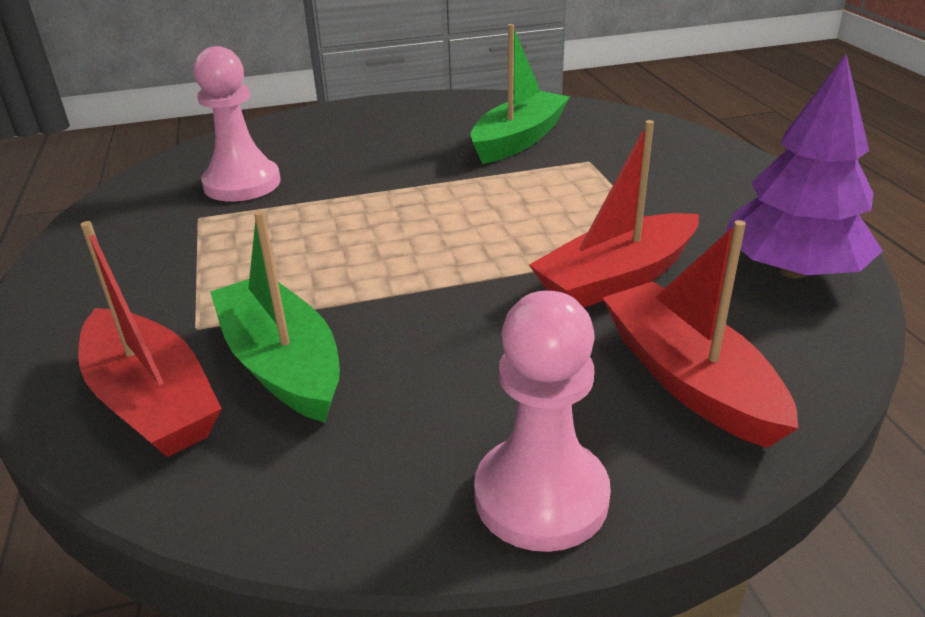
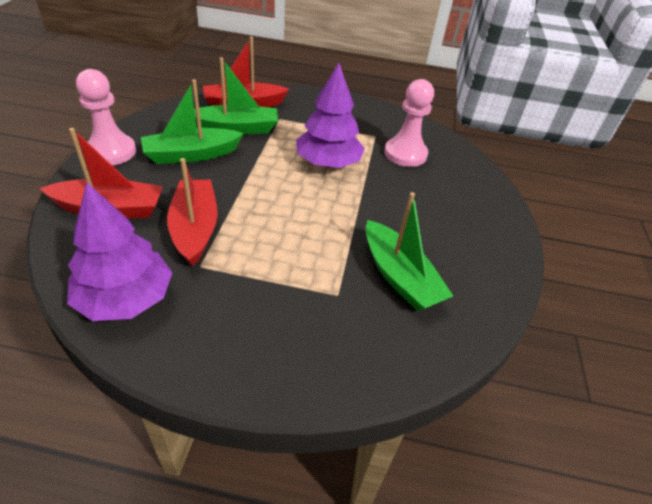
camera: 110 degrees right, 10 degrees up
none -> green boat [141,80,244,164]
none -> purple tree [296,63,365,168]

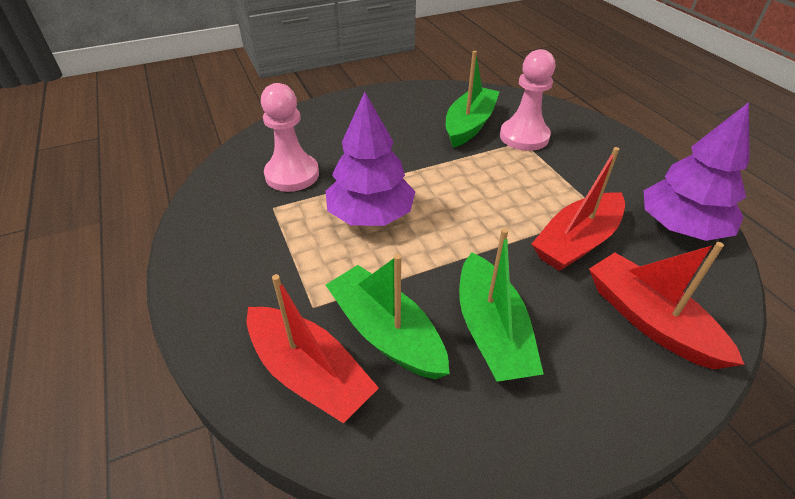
camera: 120 degrees left, 0 degrees up
pink pawn [76,69,136,165] -> pink pawn moved to [500,49,556,151]
green boat [141,80,244,164] -> green boat turned 45 degrees clockwise [459,228,544,382]

